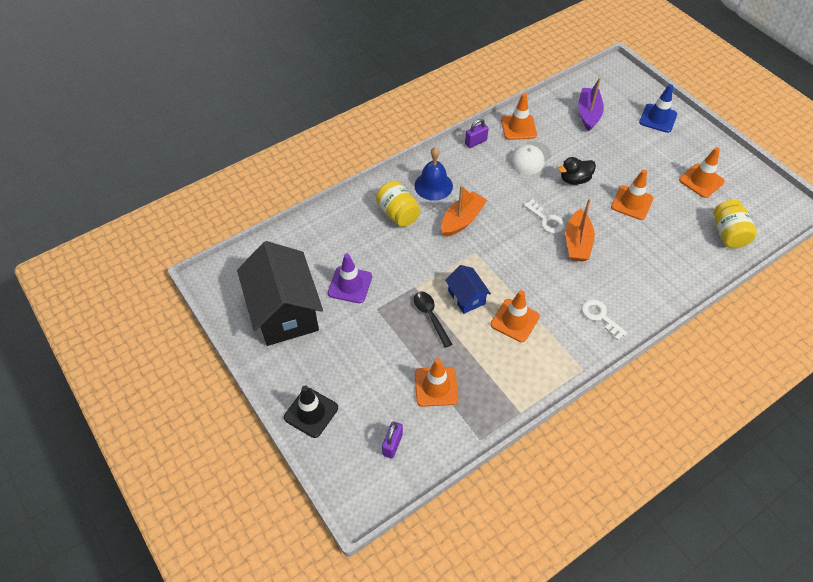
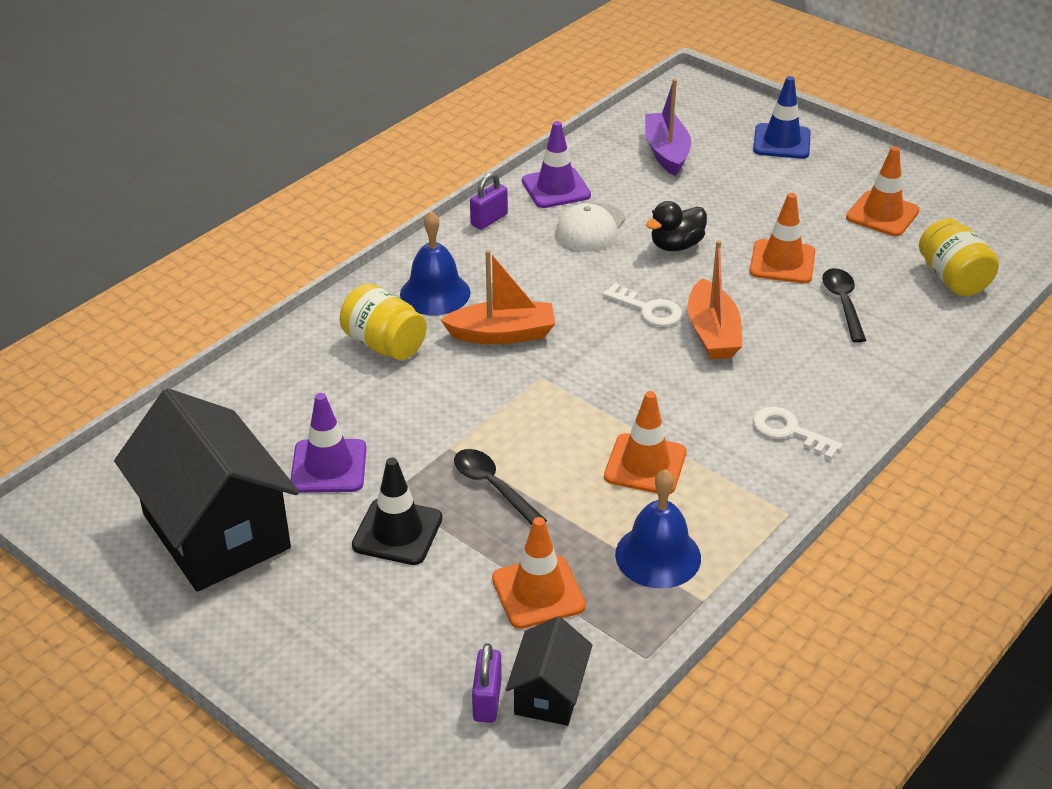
camera: 15 degrees left, 15 degrees down
black traffic cone [284,386,338,438] -> black traffic cone moved to [352,457,443,565]
orange boat [441,185,487,237] -> orange boat turned 60 degrees clockwise [441,250,555,344]
blue house [445,265,491,314] -> none
orange traffic cone [501,93,537,140] -> purple traffic cone [522,121,591,208]
none -> black house [506,616,593,726]
none -> blue bell [615,469,701,589]
none -> black spoon [822,268,866,343]

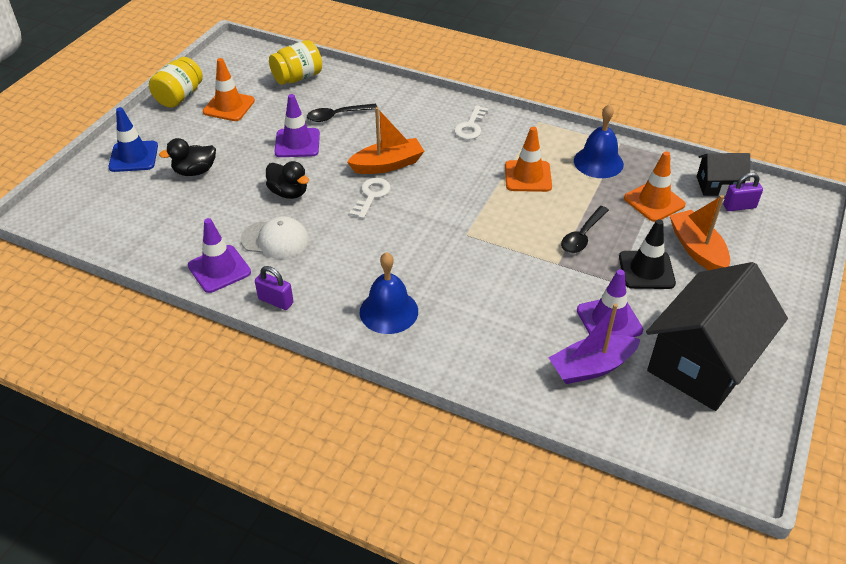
camera: 105 degrees left, 5 degrees up
yellow jar [340,283,427,360] -> yellow jar moved to [149,57,203,108]
orange boat [441,250,555,344] -> orange boat moved to [669,195,730,270]
purple boat [645,79,691,176] -> purple boat moved to [548,303,641,384]
orange traffic cone [750,193,815,283] -> purple traffic cone [274,94,320,157]
none -> black duck [159,138,216,176]

